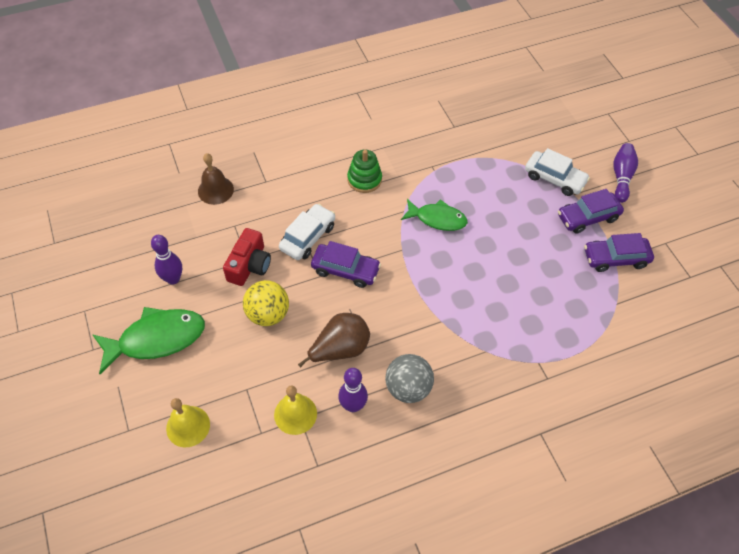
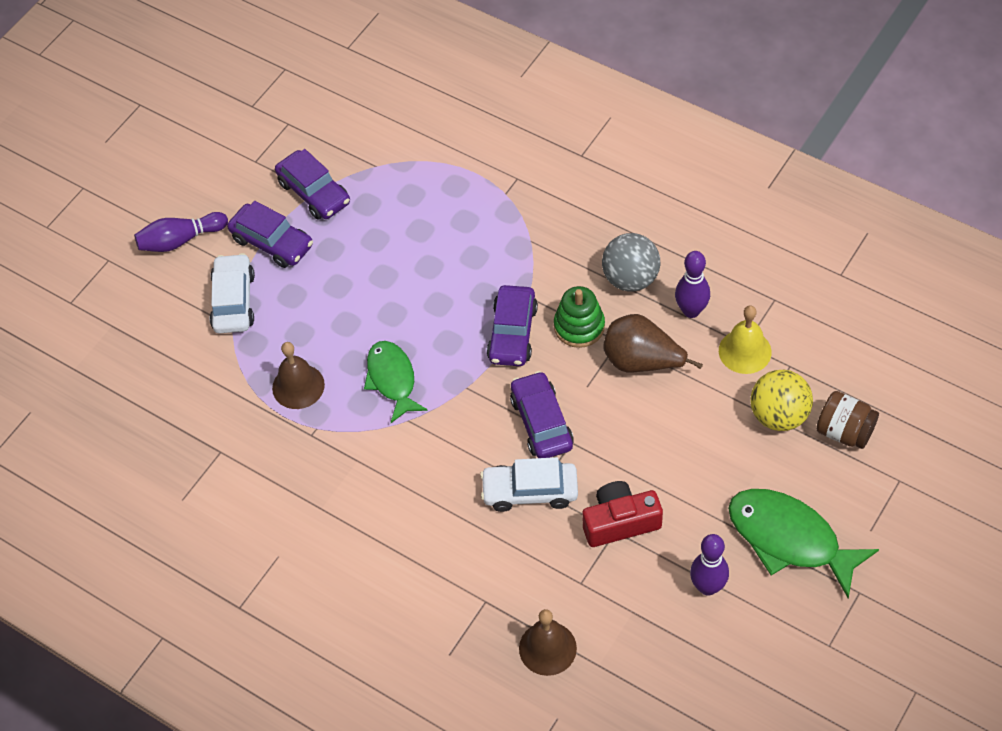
camera: 120 degrees left, 0 degrees up
yellow bell [166,398,210,447] -> brown jar [816,391,879,449]
yellow ball [243,280,289,326] -> yellow ball moved to [750,370,813,431]
green stacking toy [347,150,382,193] -> green stacking toy moved to [554,286,605,348]
none -> brown bell [272,342,325,409]
none -> purple car [487,285,538,366]

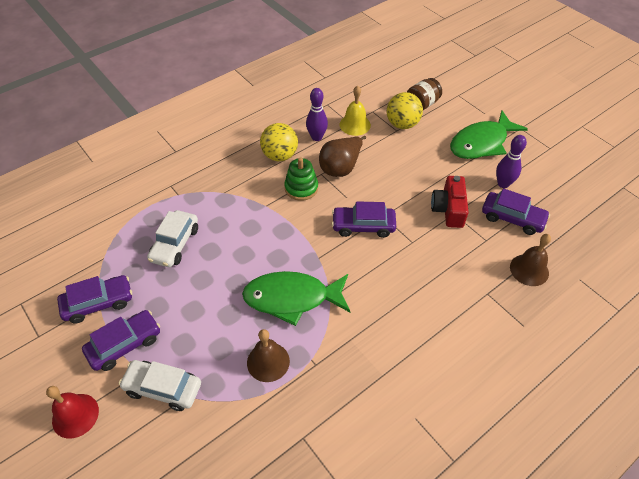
camera: 75 degrees left, 5 degrees down
purple bowling pin [134,212,228,252] -> red bell [46,386,99,438]
green fish [364,341,428,423] -> green fish [242,271,350,326], size x1.50
white car [480,457,578,512] -> white car moved to [147,210,198,267]
purple car [487,285,538,366] -> purple car moved to [482,188,550,235]
grey ball [602,233,660,292] -> yellow ball [260,123,298,161]

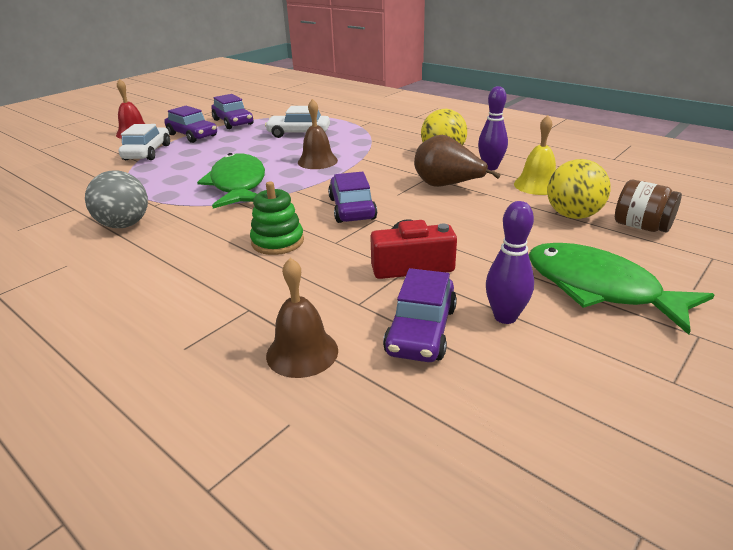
camera: 80 degrees right, 20 degrees down
brown bell [247,329,290,382] -> brown bell moved to [298,99,338,169]
green stacking toy [284,157,318,201] -> green stacking toy moved to [250,181,304,255]
none -> grey ball [85,170,148,228]

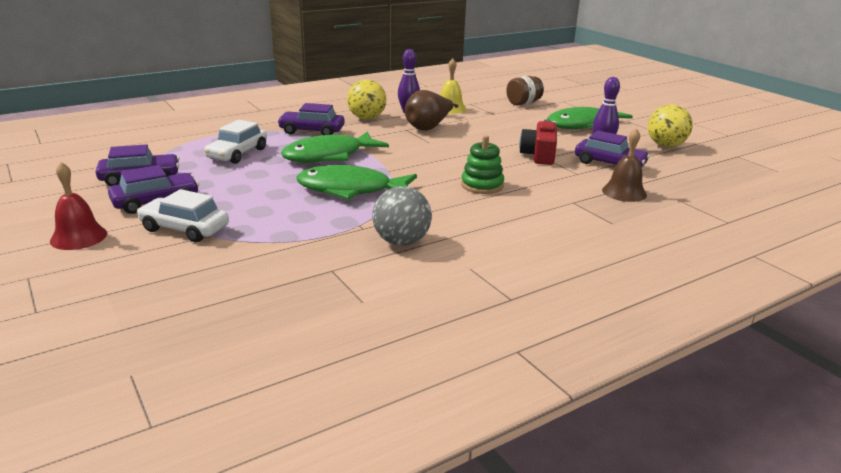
camera: 75 degrees left, 5 degrees down
brown bell [298,99,338,169] -> green fish [281,131,389,162]
purple car [328,172,377,223] -> purple car moved to [277,103,345,135]
yellow ball [547,159,611,219] -> yellow ball moved to [648,104,693,147]

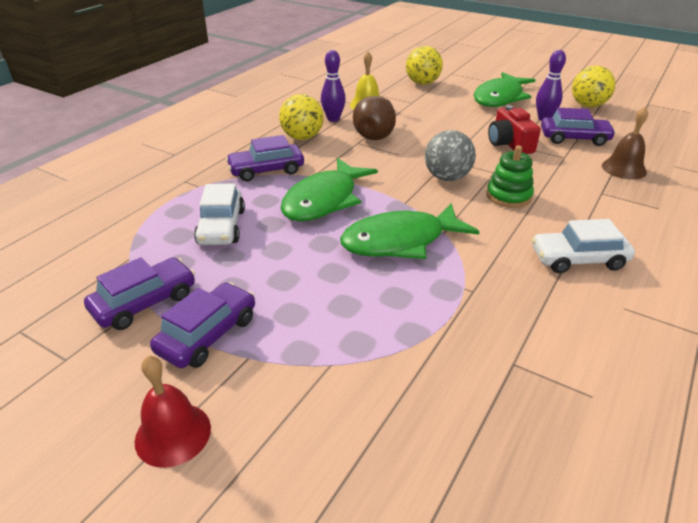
camera: 25 degrees left, 10 degrees up
white car [137,189,229,242] -> white car moved to [532,219,635,273]
grey ball [372,186,432,246] -> grey ball moved to [425,130,476,181]
brown jar [506,76,544,105] -> yellow ball [406,46,443,85]

